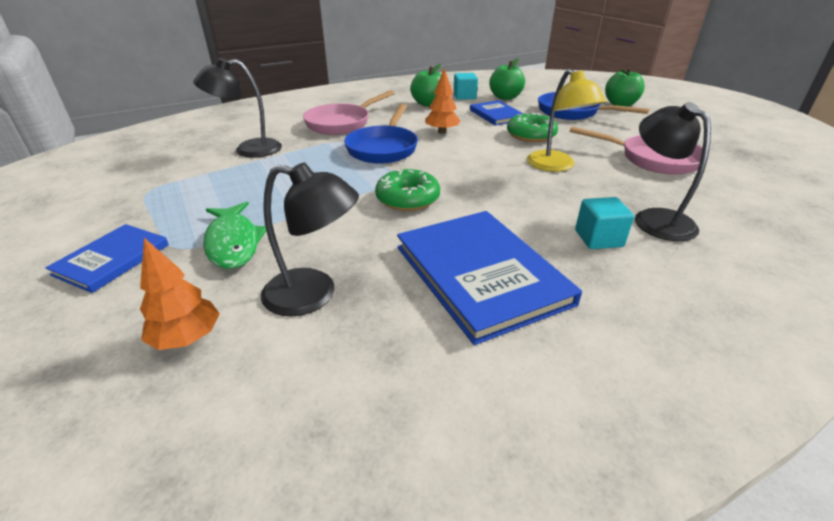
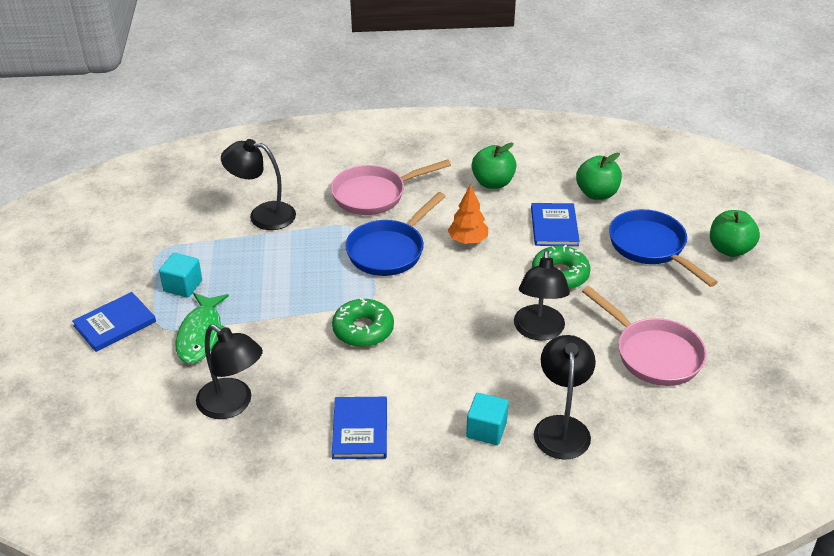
camera: 25 degrees right, 5 degrees up
orange tree [140,238,220,350] -> none
blue book [397,211,582,345] -> blue book [332,397,387,459], size x0.57
turquoise cube [453,73,478,100] -> turquoise cube moved to [159,253,202,298]
yellow lamp [527,69,606,172] -> black lamp [514,250,570,340]

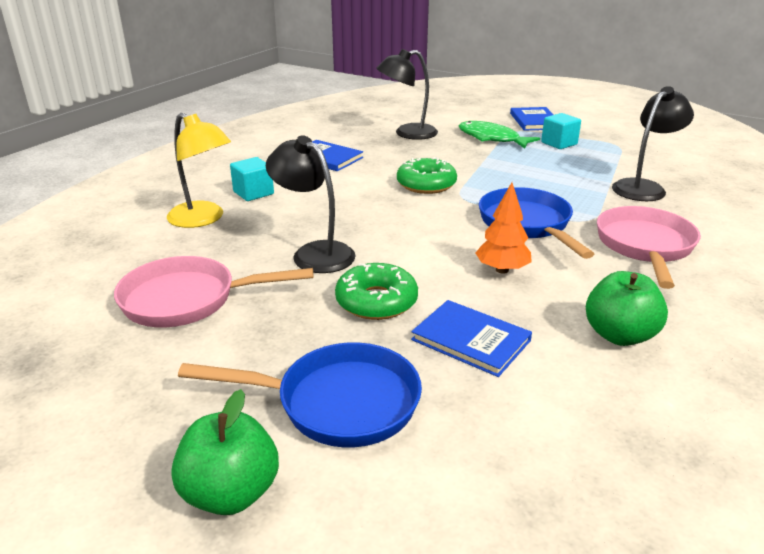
camera: 125 degrees right, 10 degrees down
black lamp [534,335,596,460] -> yellow lamp [167,113,231,228]
green apple [576,153,622,200] -> none

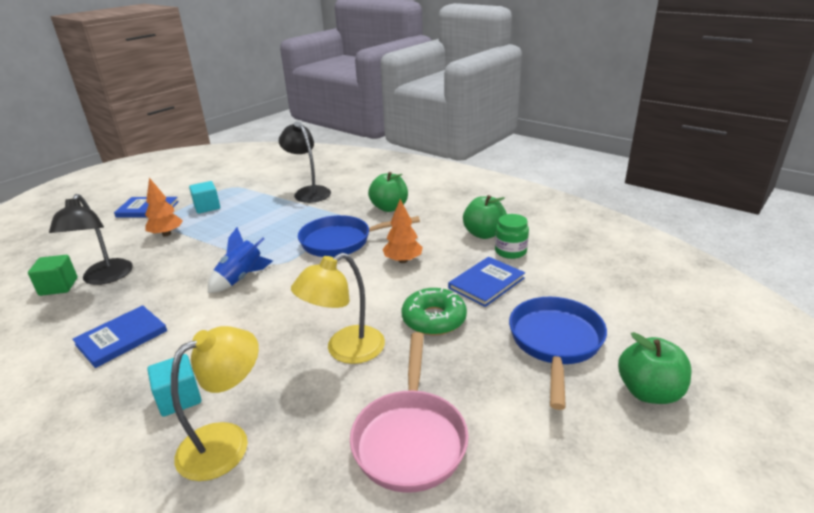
camera: 80 degrees left, 0 degrees up
black lamp [266,135,356,273] -> yellow lamp [291,253,385,364]
green donut [397,157,457,194] -> blue rocket [208,227,273,293]
green fish [459,121,540,149] -> orange tree [145,178,183,236]
pink pan [597,206,701,289] -> green apple [368,172,408,212]
none -> green cube [28,255,78,296]
none -> green jar [495,214,529,259]

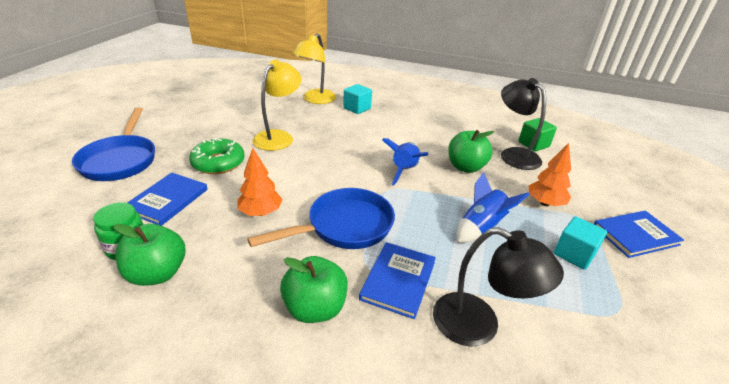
camera: 155 degrees right, 5 degrees up
blue book [72,305,167,368] -> blue book moved to [359,242,436,319]
pink pan [350,332,469,493] -> none
green apple [618,332,692,404] -> green apple moved to [448,130,494,173]
none -> blue rocket [457,172,529,243]

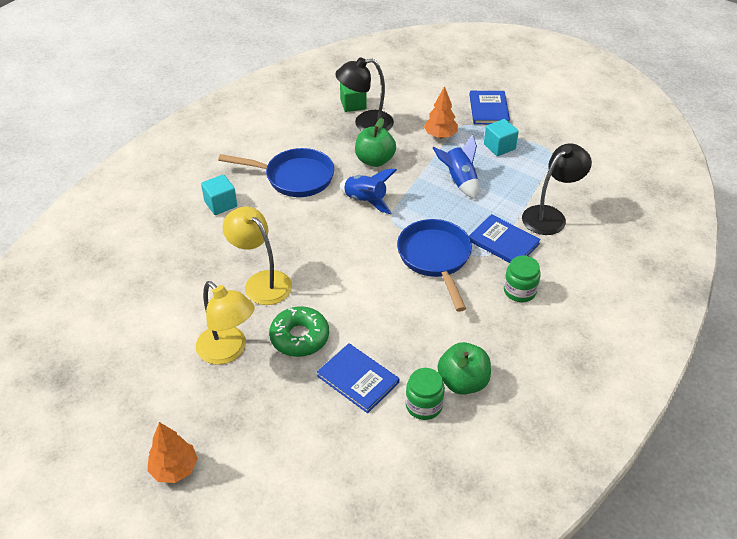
camera: 70 degrees left, 10 degrees up
blue pan [72,107,155,181] -> blue pan moved to [218,148,334,197]
orange tree [237,148,283,216] -> orange tree moved to [147,422,198,483]
green apple [280,256,348,323] -> green jar [504,256,541,302]
yellow lamp [292,33,336,104] -> yellow lamp moved to [196,281,255,365]

